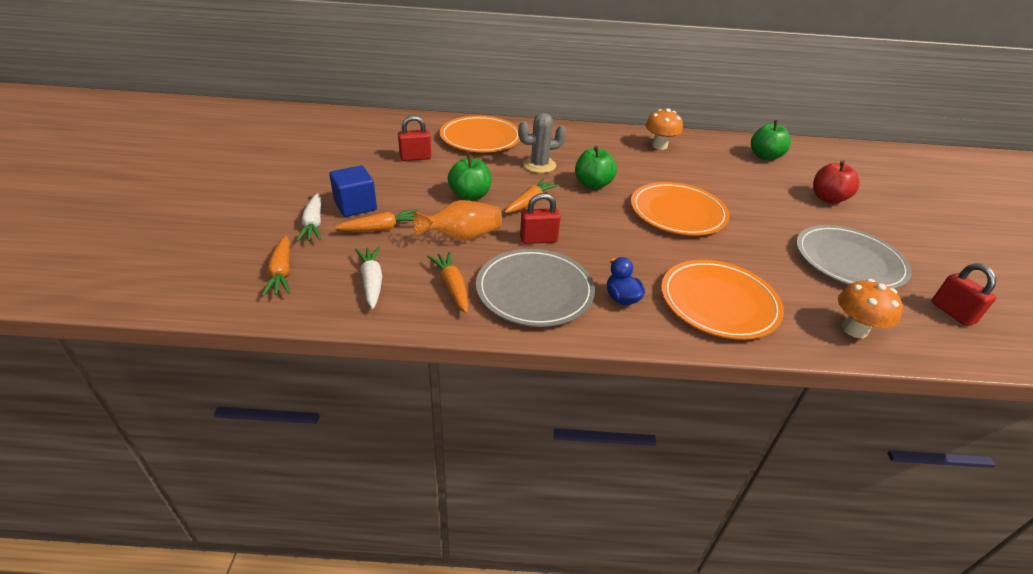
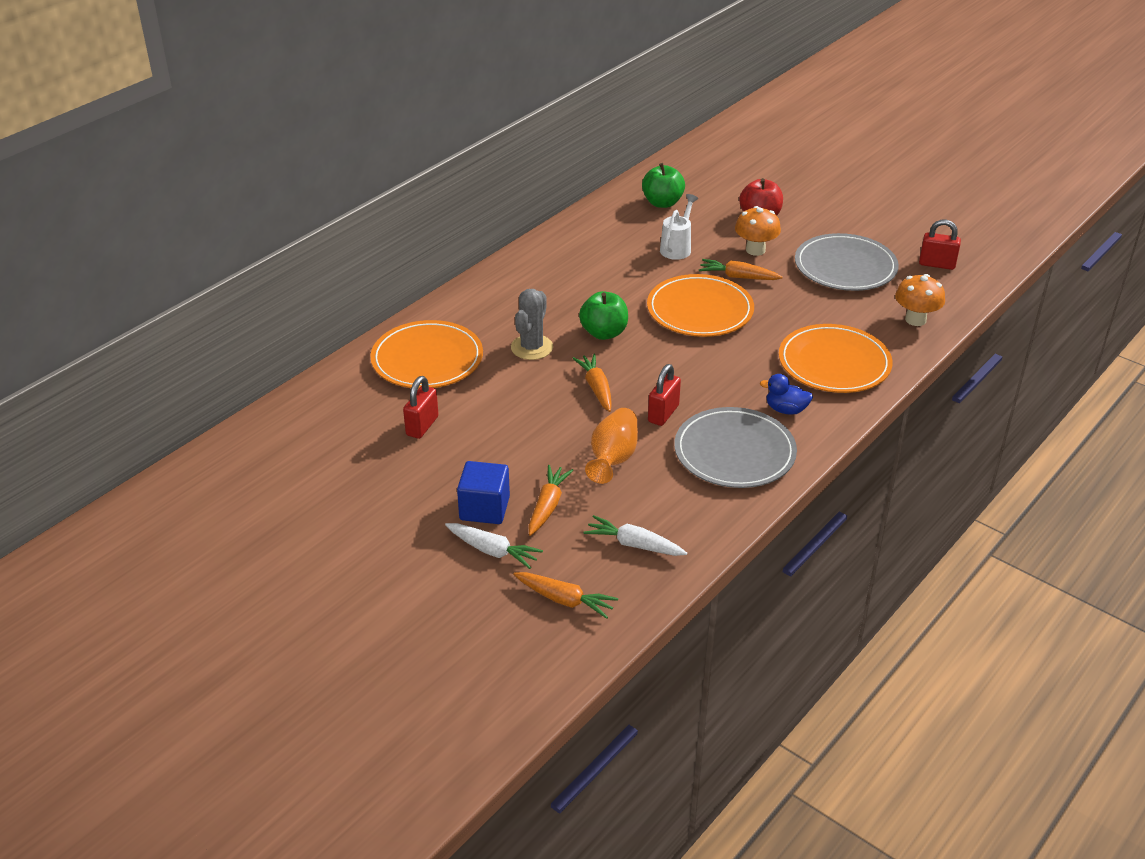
camera: 50 degrees left, 0 degrees up
orange carrot [427,251,468,314] -> orange carrot moved to [699,259,783,280]
green apple [448,154,491,201] -> none
orange mushroom [646,108,683,150] -> orange mushroom moved to [735,206,781,256]
none -> white watering can [660,194,698,260]

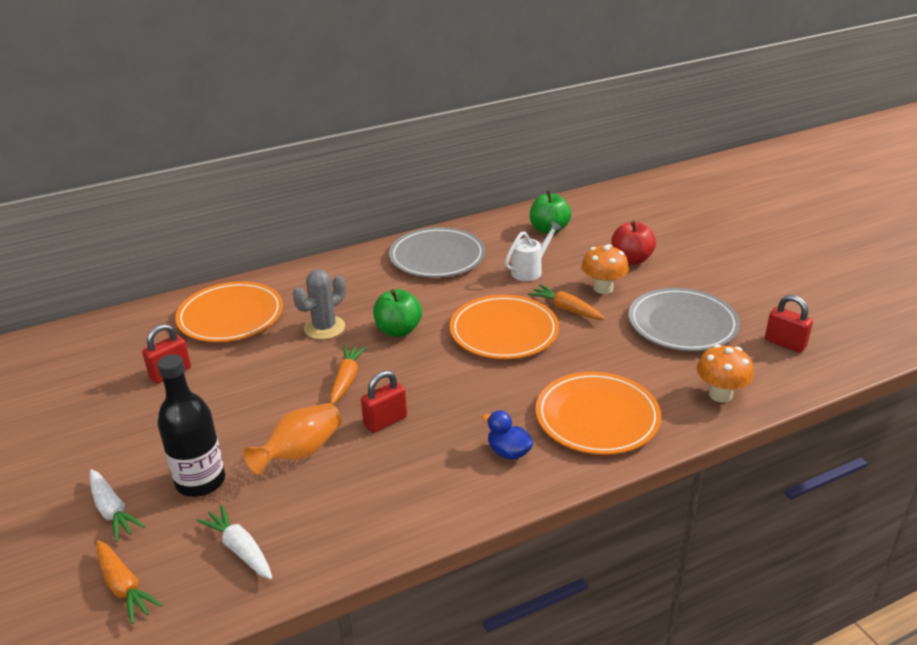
camera: 25 degrees right, 5 degrees down
blue cube [457,461,510,524] -> none
orange carrot [528,465,573,536] -> black bottle [157,354,225,497]
grey plate [674,407,797,488] -> grey plate moved to [389,227,485,278]

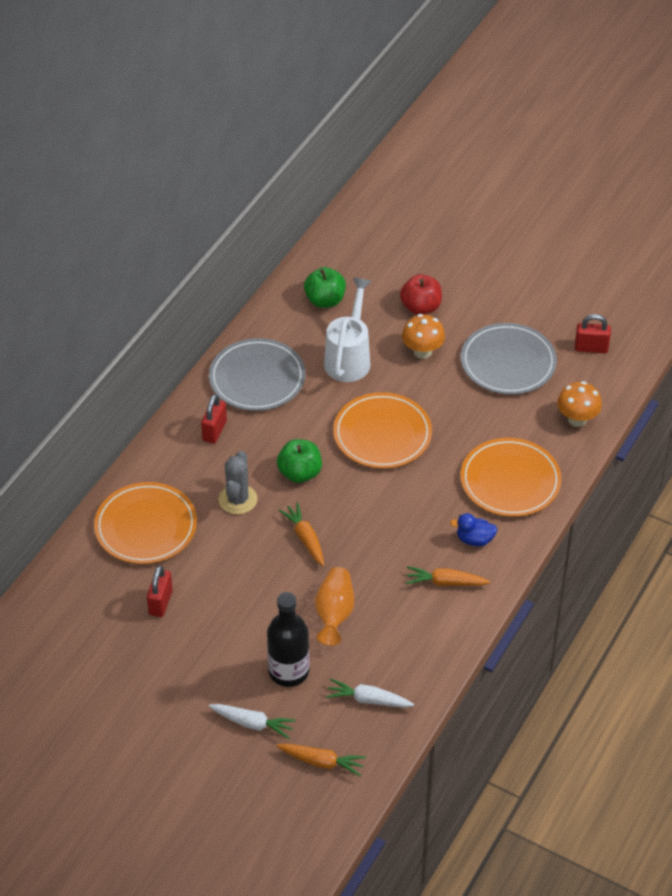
camera: 35 degrees left, 15 degrees up
red padlock [361,370,407,433] -> red padlock moved to [201,394,227,444]
white watering can [505,221,562,281] -> white watering can [324,278,372,382], size x1.56
orange carrot [528,284,605,320] -> orange carrot moved to [406,566,491,586]

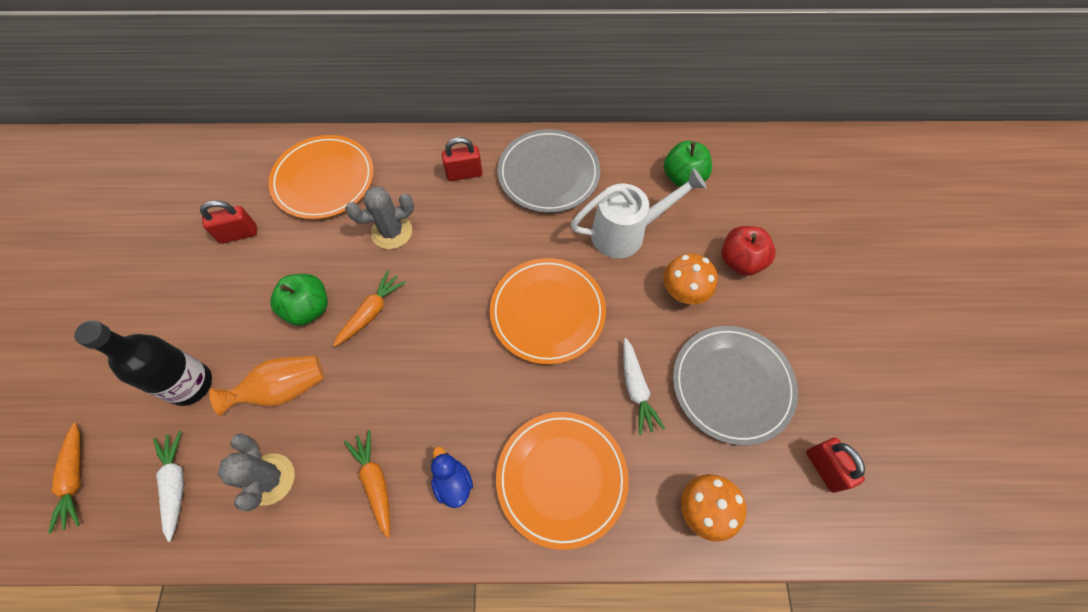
camera: 60 degrees right, 15 degrees up
white carrot [209,704,296,739] -> white carrot moved to [623,338,665,435]
green apple [277,439,322,483] -> green apple moved to [271,274,328,326]
none -> grey cactus [218,433,295,511]

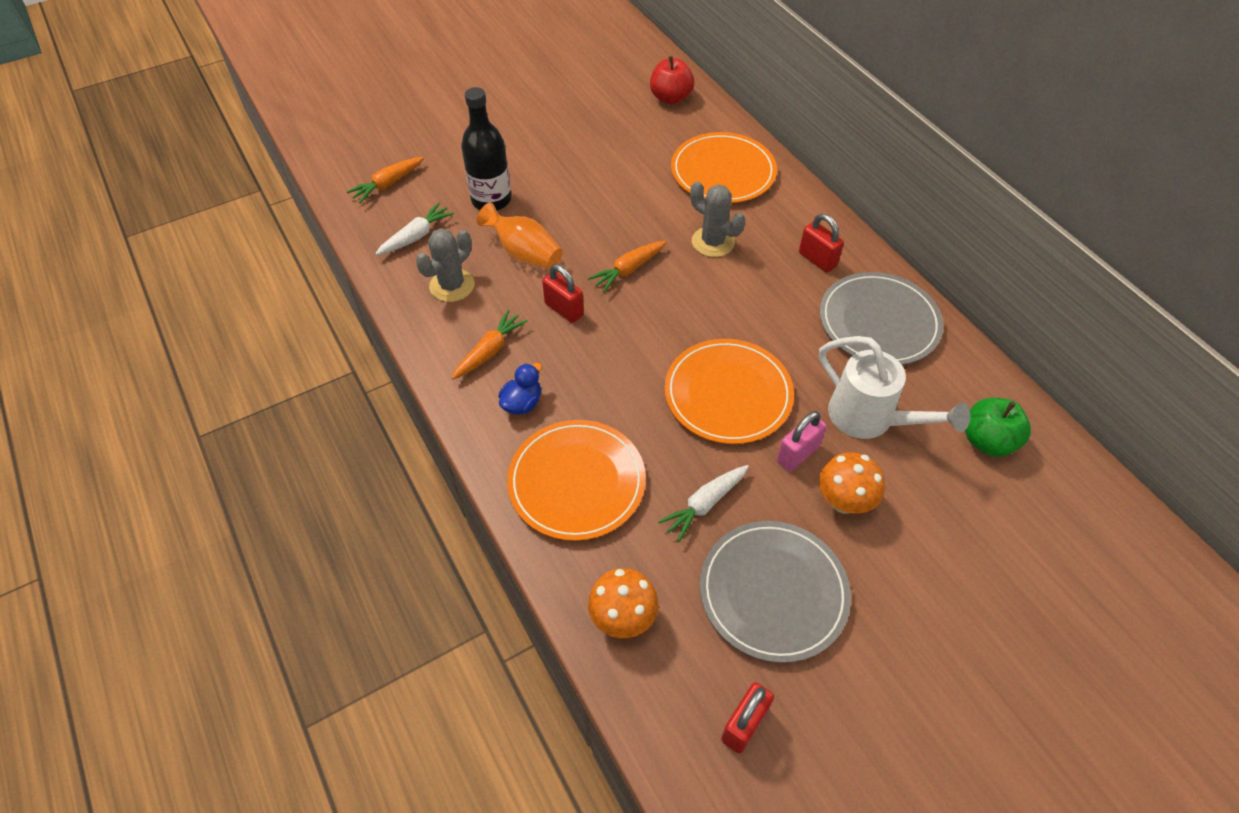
camera: 60 degrees right, 10 degrees down
red padlock [200,200,257,244] -> red padlock moved to [542,264,584,323]
green apple [271,274,328,326] -> none
orange carrot [333,270,406,347] -> orange carrot turned 135 degrees clockwise [588,241,667,292]
red apple [721,226,775,276] -> red apple moved to [650,56,694,105]
none -> pink padlock [777,411,826,471]

